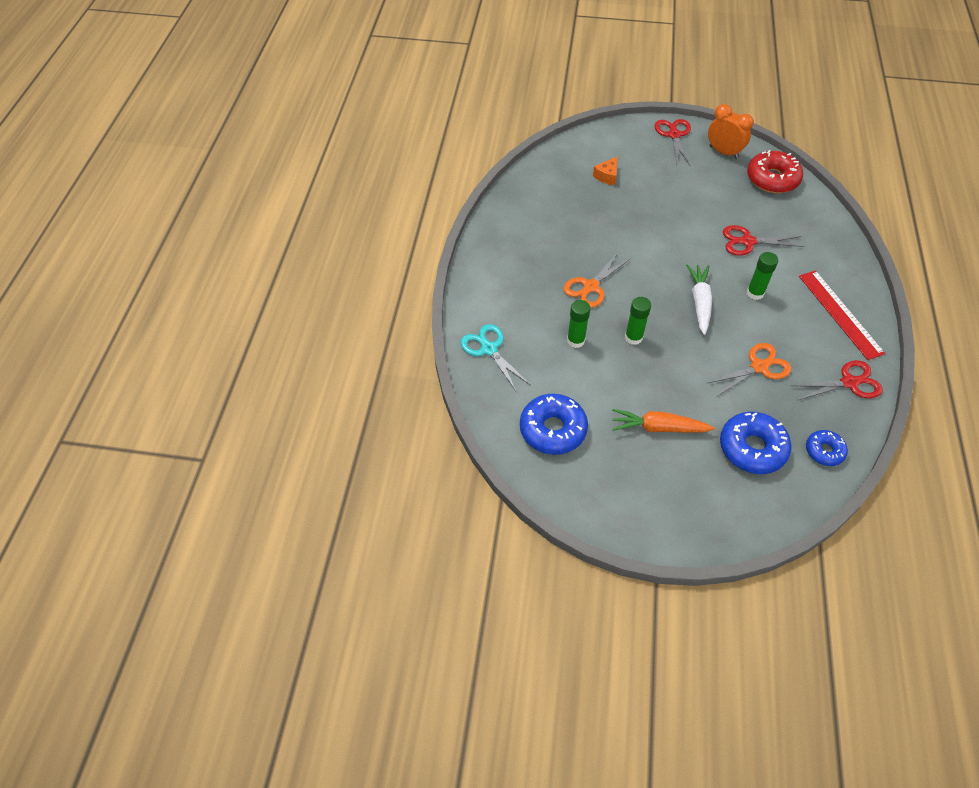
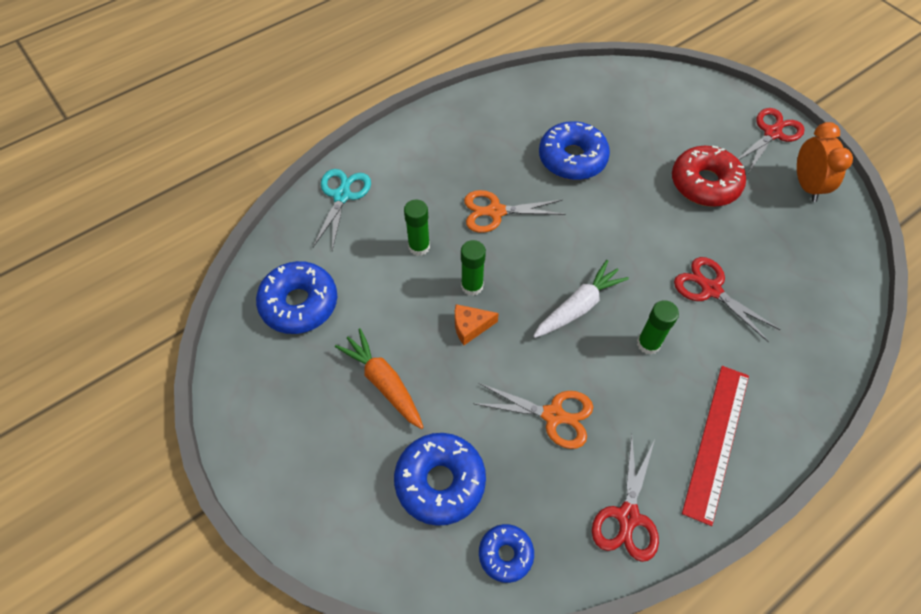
camera: 45 degrees right, 5 degrees up
orange cheese [593,156,618,185] -> orange cheese moved to [455,304,499,345]
red donut [747,150,803,193] -> red donut moved to [672,146,746,207]
red scissors [790,360,883,400] -> red scissors turned 75 degrees clockwise [592,434,659,562]
none -> blue donut [539,121,610,180]

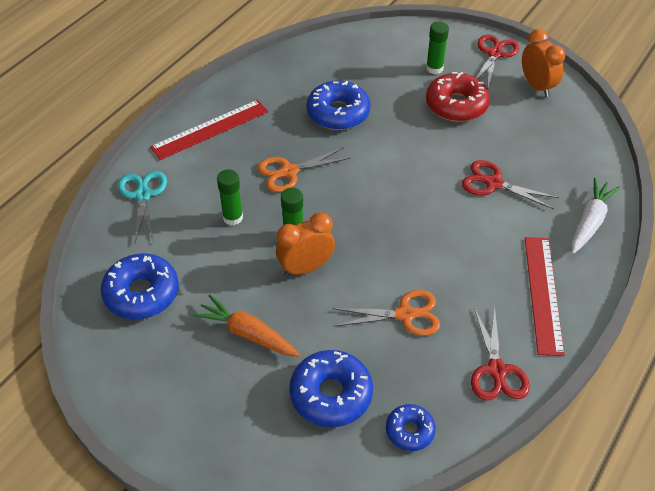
camera: 20 degrees left, 10 degrees down
orange cheese [455,304,499,345] -> orange clock [276,212,335,277]
white carrot [533,260,629,338] -> white carrot moved to [572,178,620,254]
green glue stick [637,300,679,355] -> green glue stick moved to [426,22,449,74]
none -> red ruler [150,100,269,160]

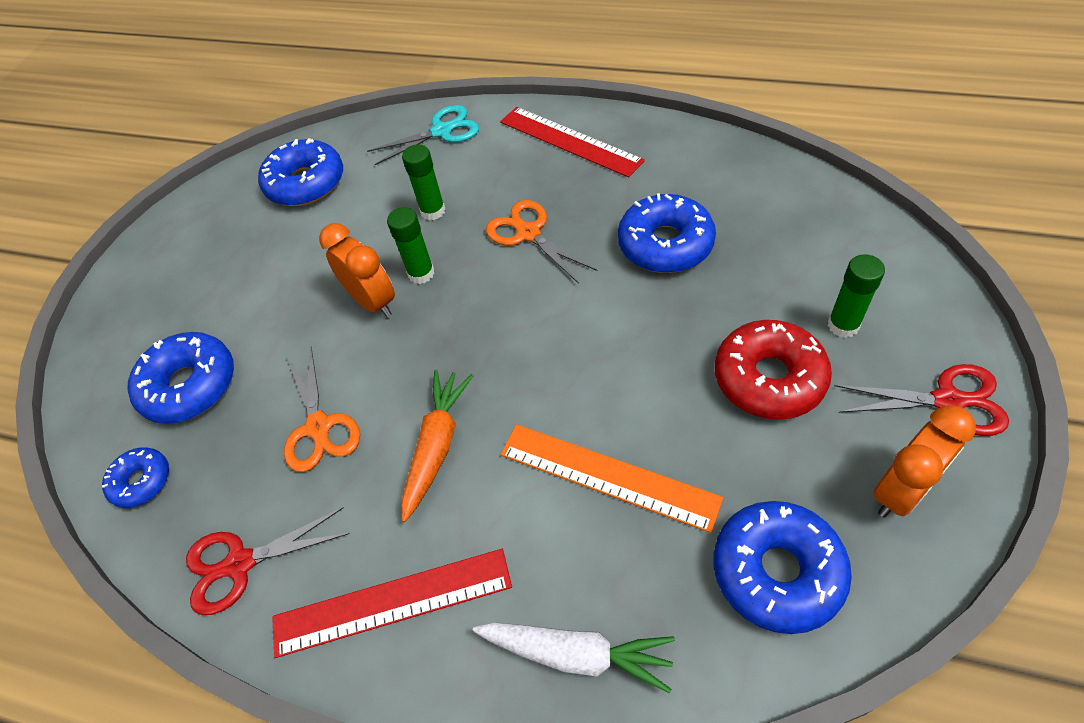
camera: 80 degrees right, 5 degrees up
orange carrot [193,294,300,357] -> orange carrot moved to [401,370,473,522]
red scissors [462,160,559,209] -> orange ruler [500,424,723,533]
none -> blue donut [713,501,852,634]

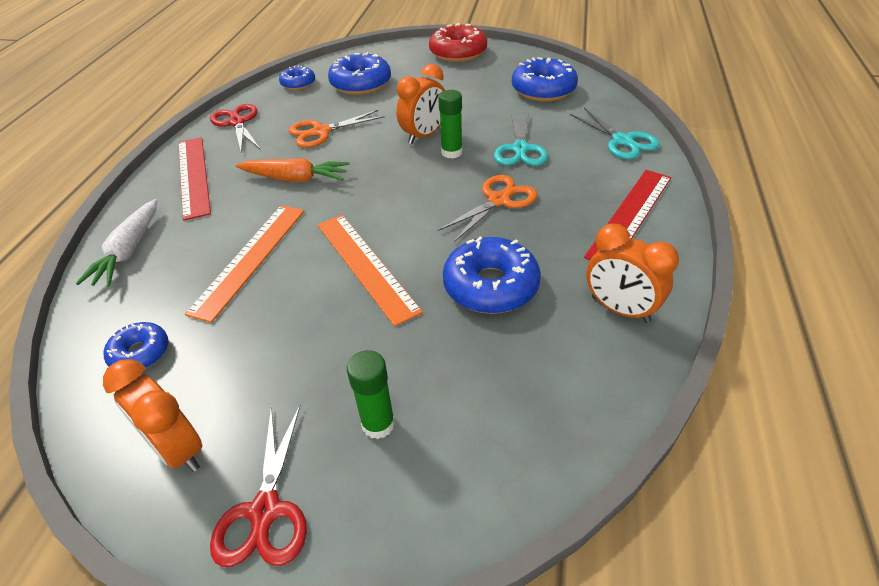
camera: 80 degrees right, 10 degrees down
green glue stick [402,144,446,220] -> turquoise scissors [494,113,548,166]
blue donut [713,501,852,634] -> blue donut [104,322,168,368], size x0.58
red donut [715,320,832,420] -> red donut moved to [429,23,487,62]
none -> orange ruler [317,215,423,326]
none -> orange clock [586,224,679,323]

